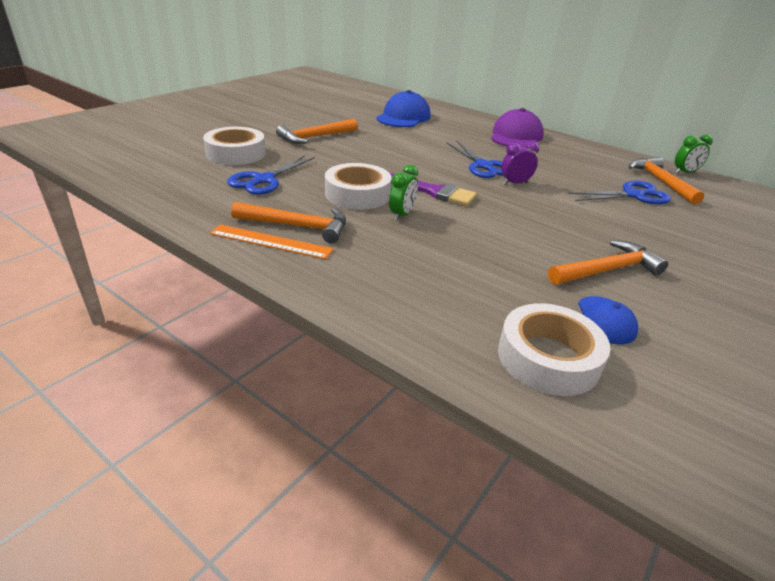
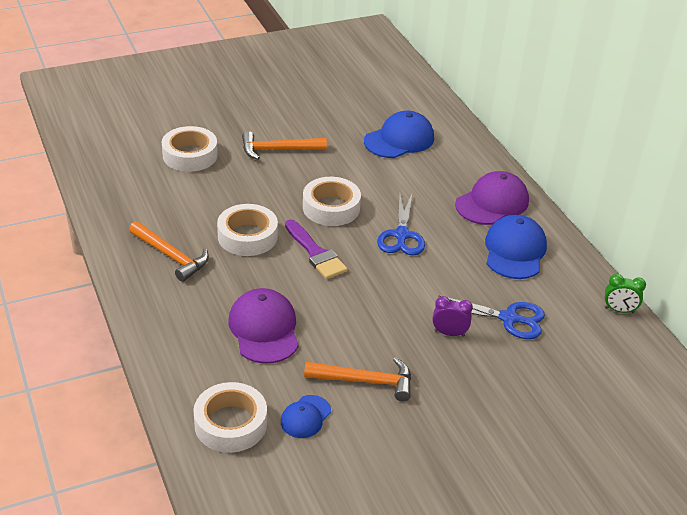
camera: 30 degrees right, 5 degrees up
orange ruler [210,224,333,259] -> none
blue scissors [227,155,315,195] -> none
green clock [389,165,418,221] -> none
purple clock [501,142,539,185] -> purple clock moved to [432,296,473,337]
orange hammer [628,157,704,204] -> none
none -> purple cap [228,288,299,364]
none -> white tape [303,177,361,226]
none -> blue cap [485,215,547,279]

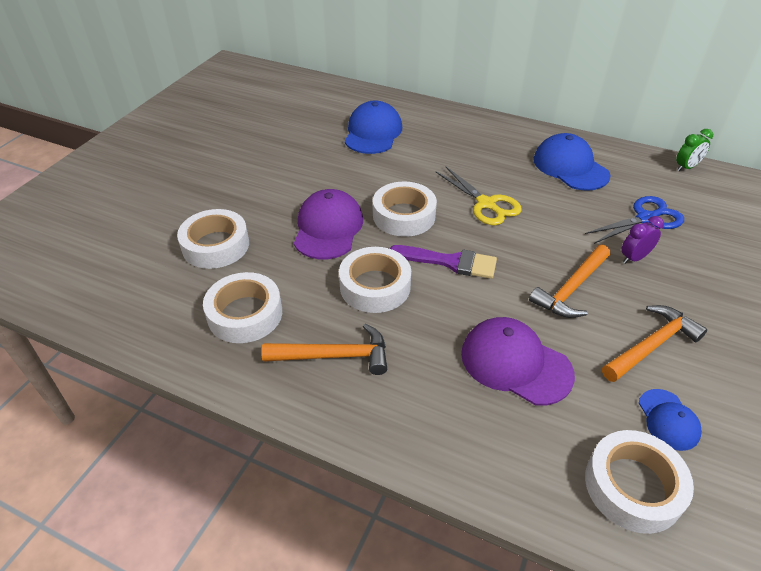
camera: 40 degrees left, 5 degrees up
orange hammer [242,131,327,160] -> orange hammer moved to [529,245,610,318]
blue scissors [377,194,425,255] -> yellow scissors [436,166,522,226]
purple cap [455,171,529,225] -> purple cap moved to [294,189,363,259]
none -> white tape [203,272,282,343]

